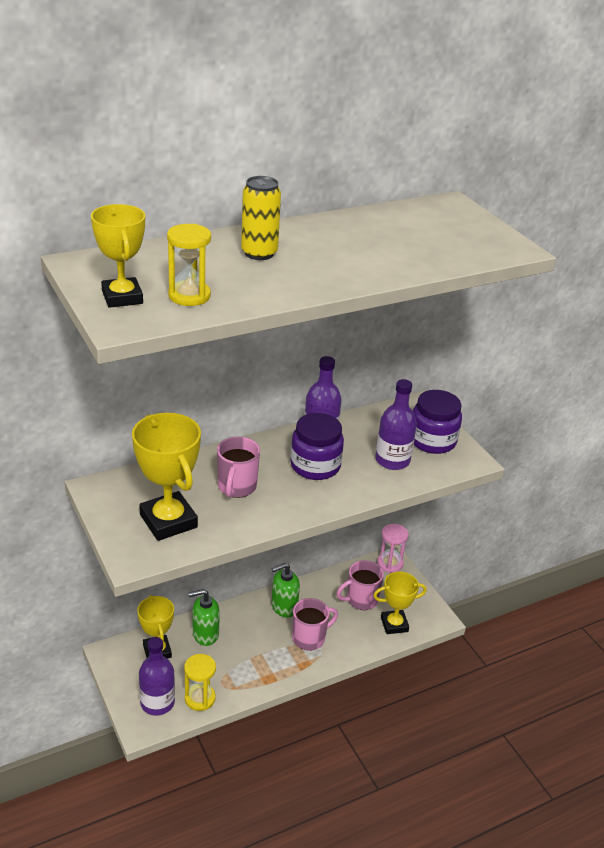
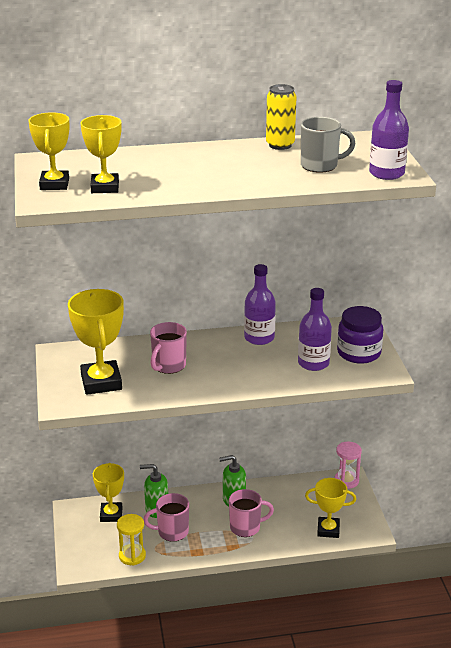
camera: 20 degrees right, 5 degrees down
purple bottle [139,637,175,716] -> purple bottle moved to [369,80,409,180]
yellow hourglass [167,224,211,306] -> yellow trophy [81,115,122,193]
yellow can [241,176,281,260] -> yellow can moved to [266,84,297,150]
purple jar [291,413,344,480] -> none
pink mug [337,560,384,610] -> pink mug moved to [143,493,189,542]
none -> grey mug [301,117,355,173]

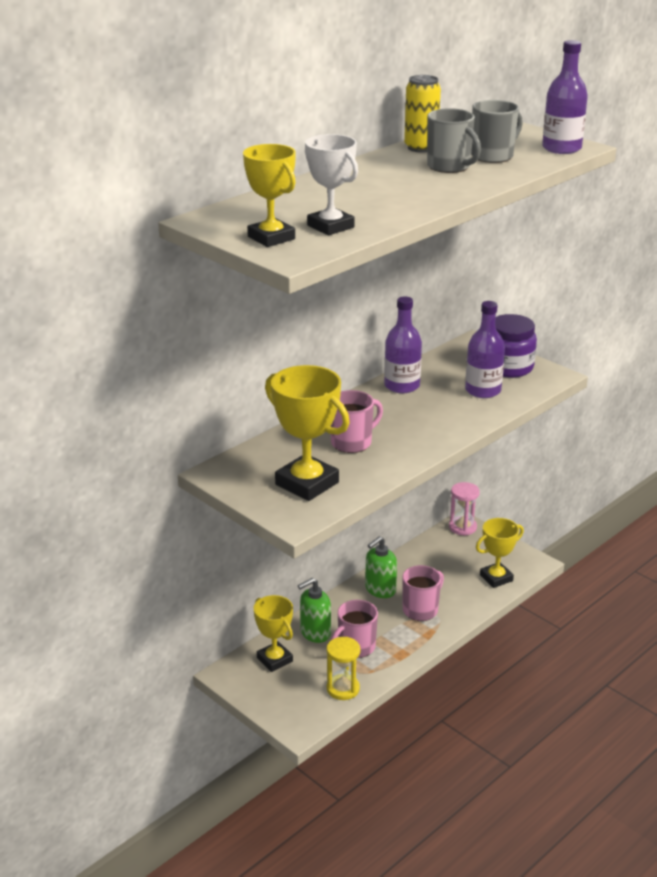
camera: 35 degrees left, 0 degrees up
yellow trophy [81,115,122,193] -> white trophy [305,134,358,235]
pink mug [150,322,187,374] -> pink mug turned 120 degrees counterclockwise [330,390,383,453]
none -> grey mug [427,108,481,173]

